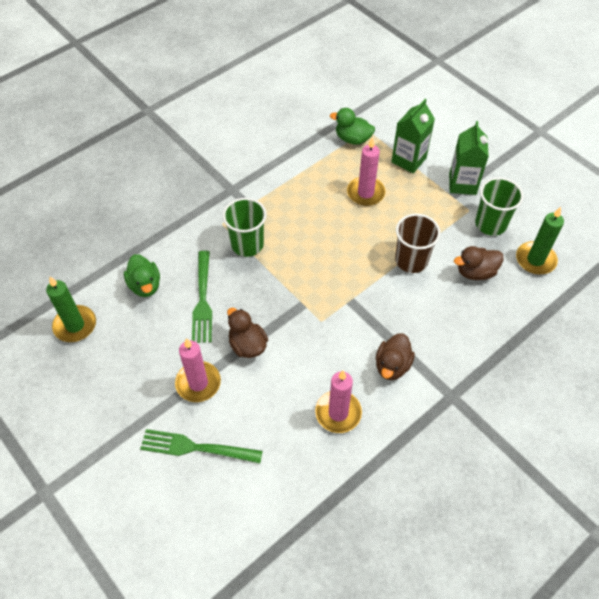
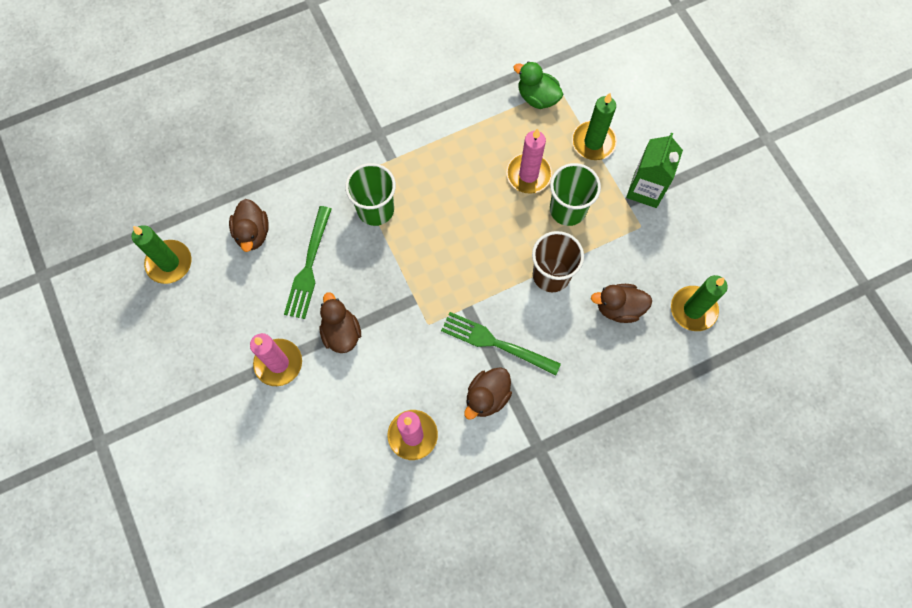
camera: 15 degrees right, 15 degrees up
green duck [124,254,160,297] -> brown duck [229,199,269,252]
green fork [140,429,263,463] -> green fork moved to [441,312,561,375]
green carton [391,99,435,173] -> green candle [572,93,617,160]
green cup [475,177,524,236] -> green cup moved to [550,163,601,226]

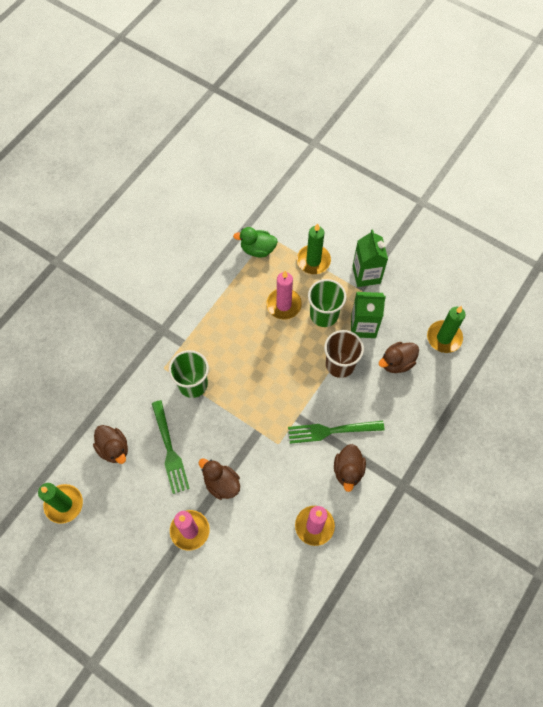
camera: 30 degrees left, 5 degrees down
none -> green carton [351,292,386,338]

